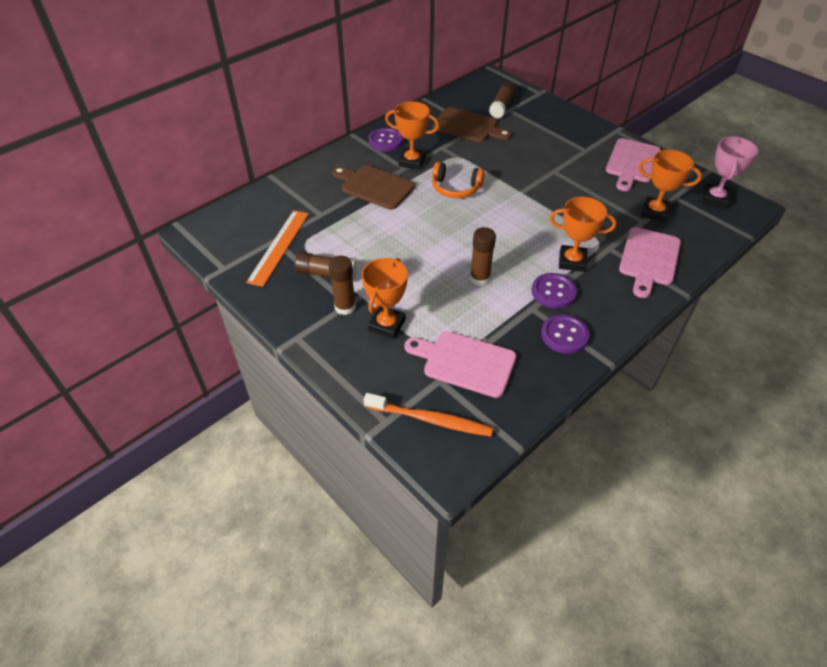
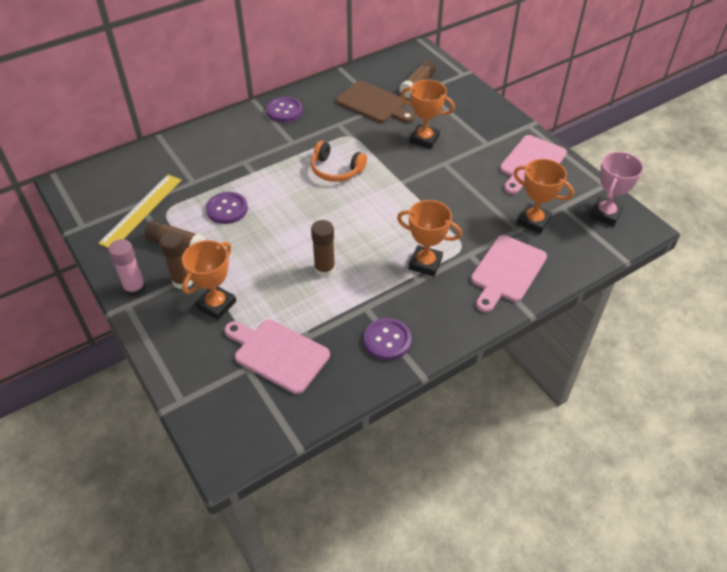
camera: 10 degrees right, 0 degrees up
orange ruler [246,210,309,287] -> yellow ruler [98,175,182,248]
brown cutting board [332,165,415,210] -> none
orange toothbrush [364,393,493,437] -> none
orange trophy [385,101,439,170] -> orange trophy moved to [401,80,455,149]
purple button [532,273,577,309] -> purple button moved to [206,192,248,224]
none -> pink glue stick [108,239,146,297]

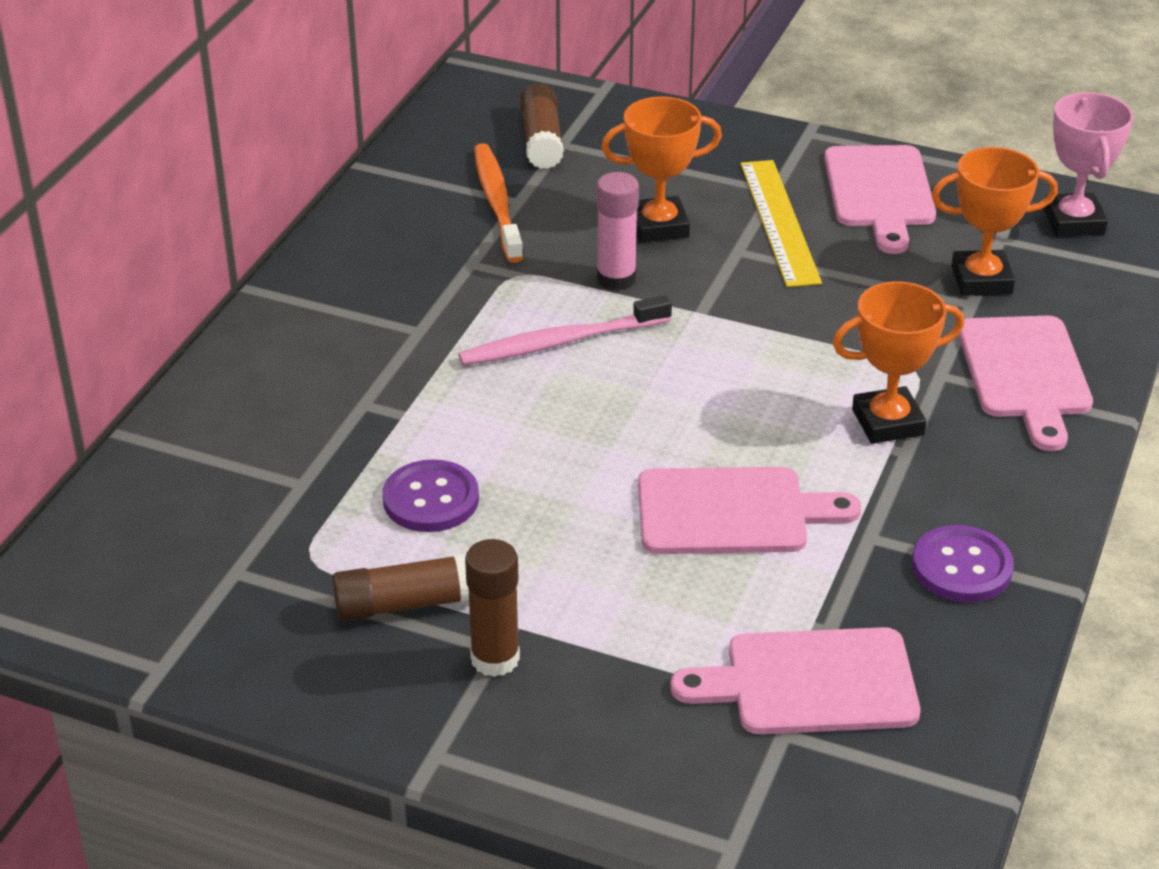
camera: 35 degrees left, 10 degrees down
yellow ruler [98,175,182,248] -> yellow ruler moved to [741,160,822,287]
pink glue stick [108,239,146,297] -> pink glue stick moved to [596,172,639,291]
orange trophy [182,240,236,320] -> none
purple button [266,97,303,122] -> none
orange headphones [311,141,367,182] -> pink toothbrush [458,295,672,366]
brown glue stick [311,220,335,277] -> pink cutting board [638,467,861,554]
brown cutting board [336,81,415,123] -> orange toothbrush [474,143,523,263]

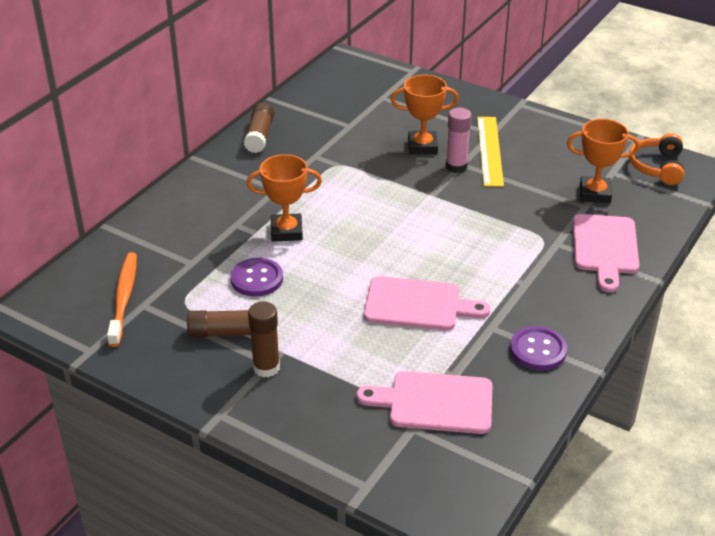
camera: 10 degrees right, 0 degrees up
pink toothbrush [458,295,672,366] -> none
orange toothbrush [474,143,523,263] -> orange toothbrush moved to [107,253,137,347]
brown glue stick [520,83,564,169] -> brown glue stick moved to [244,103,274,153]
pink glue stick [596,172,639,291] -> pink glue stick moved to [446,108,472,173]
pink cutting board [824,145,936,254] -> none
orange trophy [833,281,964,444] -> orange trophy moved to [247,154,322,242]
pink trophy [1044,92,1133,237] -> orange headphones [629,133,684,185]

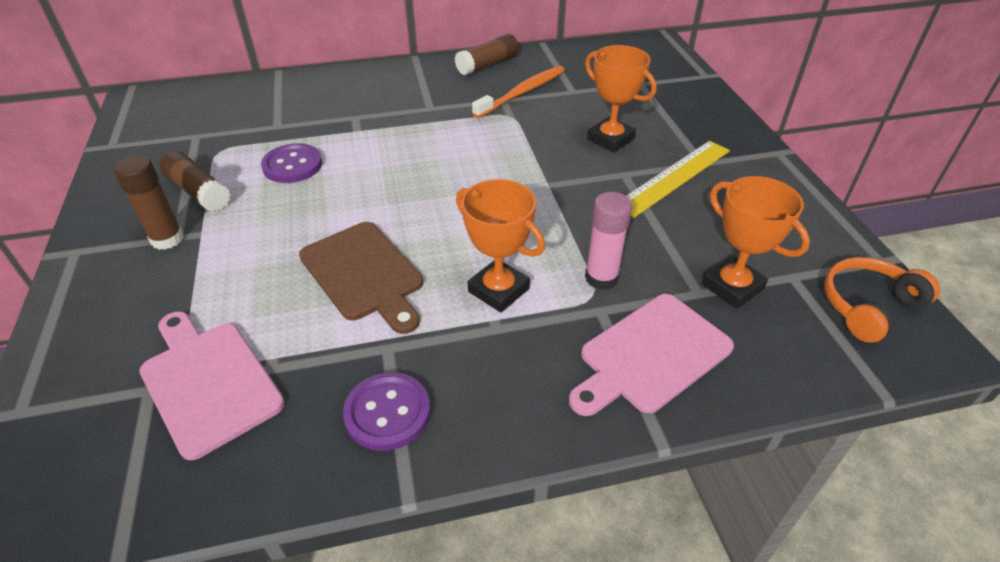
camera: 45 degrees right, 5 degrees up
orange toothbrush [107,253,137,347] -> orange toothbrush moved to [472,66,565,118]
orange trophy [247,154,322,242] -> orange trophy moved to [456,179,545,312]
pink cutting board [364,276,490,330] -> brown cutting board [299,222,423,334]
pink glue stick [446,108,472,173] -> pink glue stick moved to [585,192,632,290]

